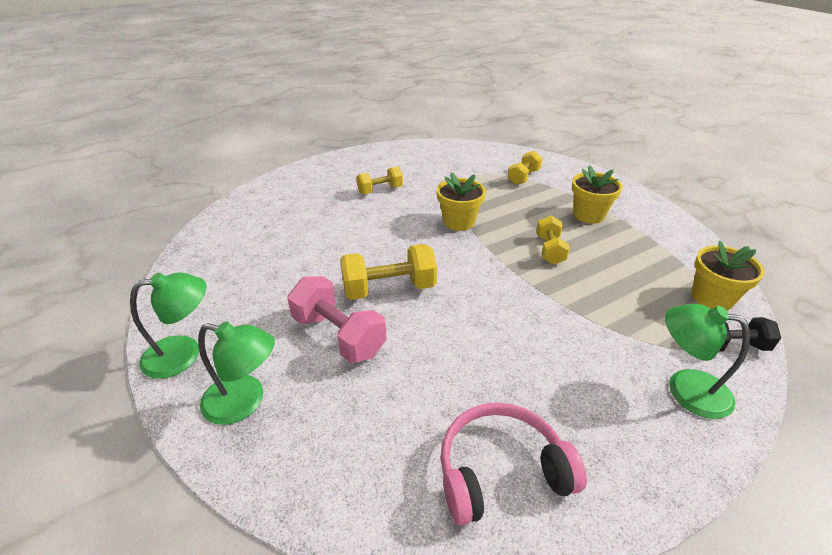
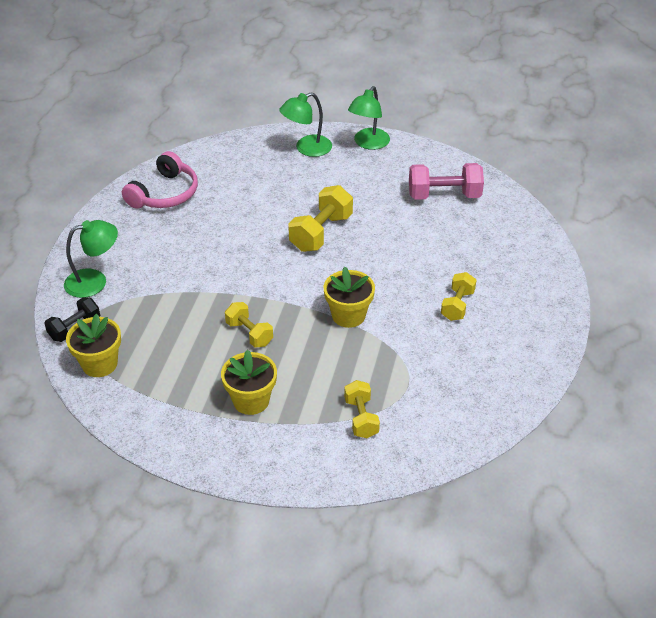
camera: 135 degrees right, 5 degrees up
pink dumbbell [287,276,386,363] -> pink dumbbell moved to [409,163,484,200]

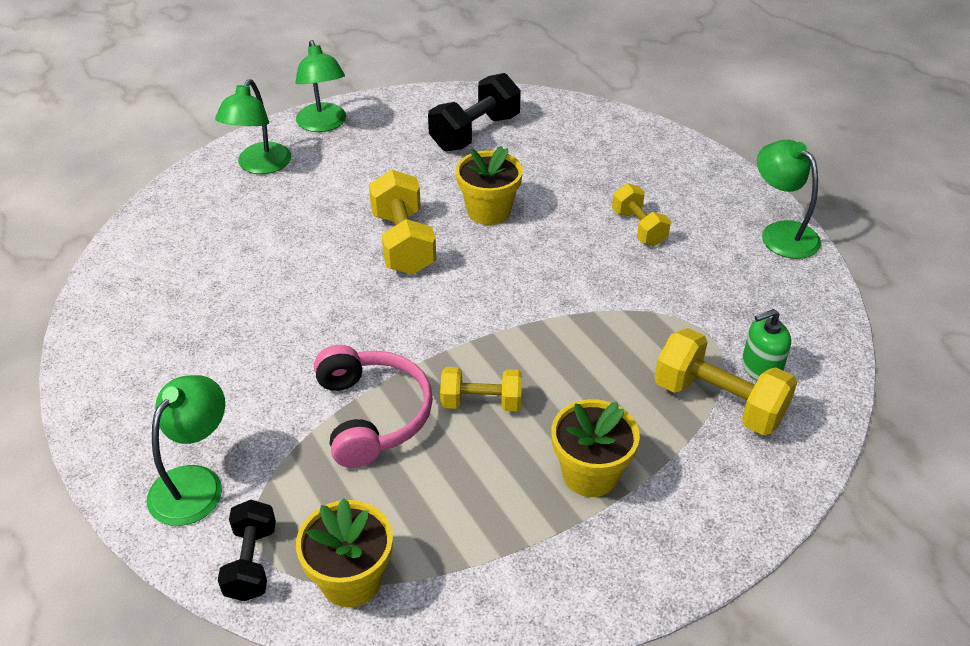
camera: 45 degrees left, 0 degrees up
pink headphones [122,151,198,209] -> pink headphones moved to [314,345,433,468]
yellow flower pot [323,267,375,328] -> yellow flower pot moved to [455,146,523,225]
yellow dumbbell [344,380,380,438] -> yellow dumbbell [654,328,797,435], size x1.58
pink dumbbell [409,163,484,200] -> black dumbbell [428,73,521,151]
none -> green soap dispenser [742,309,791,381]
none -> green lamp [757,140,821,259]

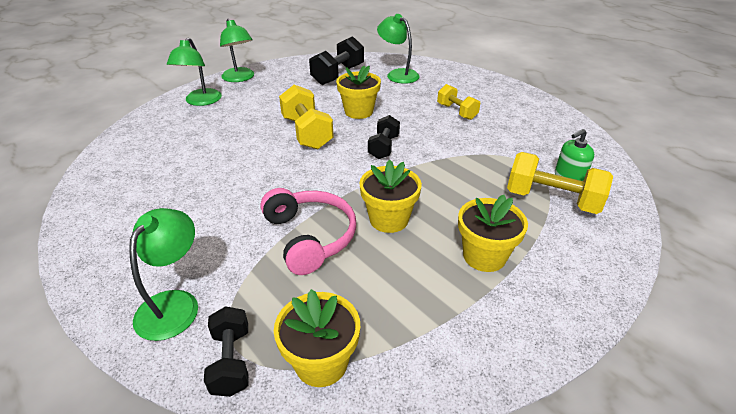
camera: 10 degrees left, 5 degrees down
yellow dumbbell [440,367,522,411] -> yellow flower pot [359,160,422,233]
green lamp [757,140,821,259] -> green lamp moved to [377,14,420,84]
none -> black dumbbell [368,115,400,159]

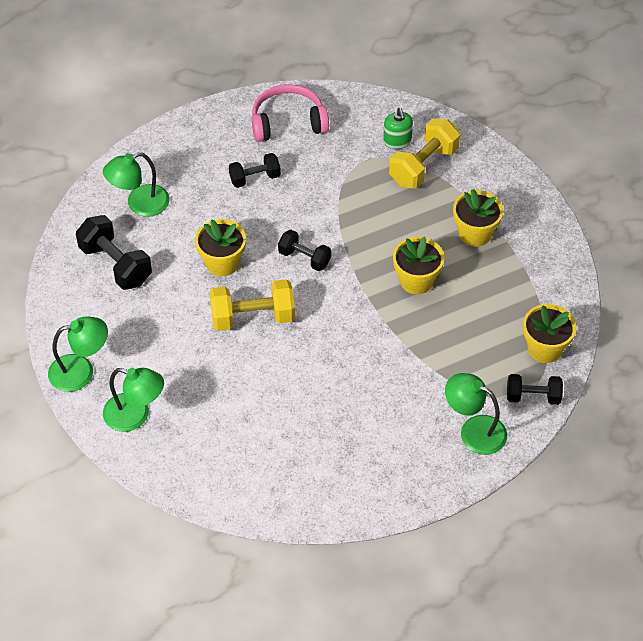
camera: 75 degrees left, 15 degrees up
pink headphones [260,188,356,275] -> pink headphones moved to [252,84,329,142]
yellow dumbbell [437,84,480,120] -> black dumbbell [229,153,281,188]

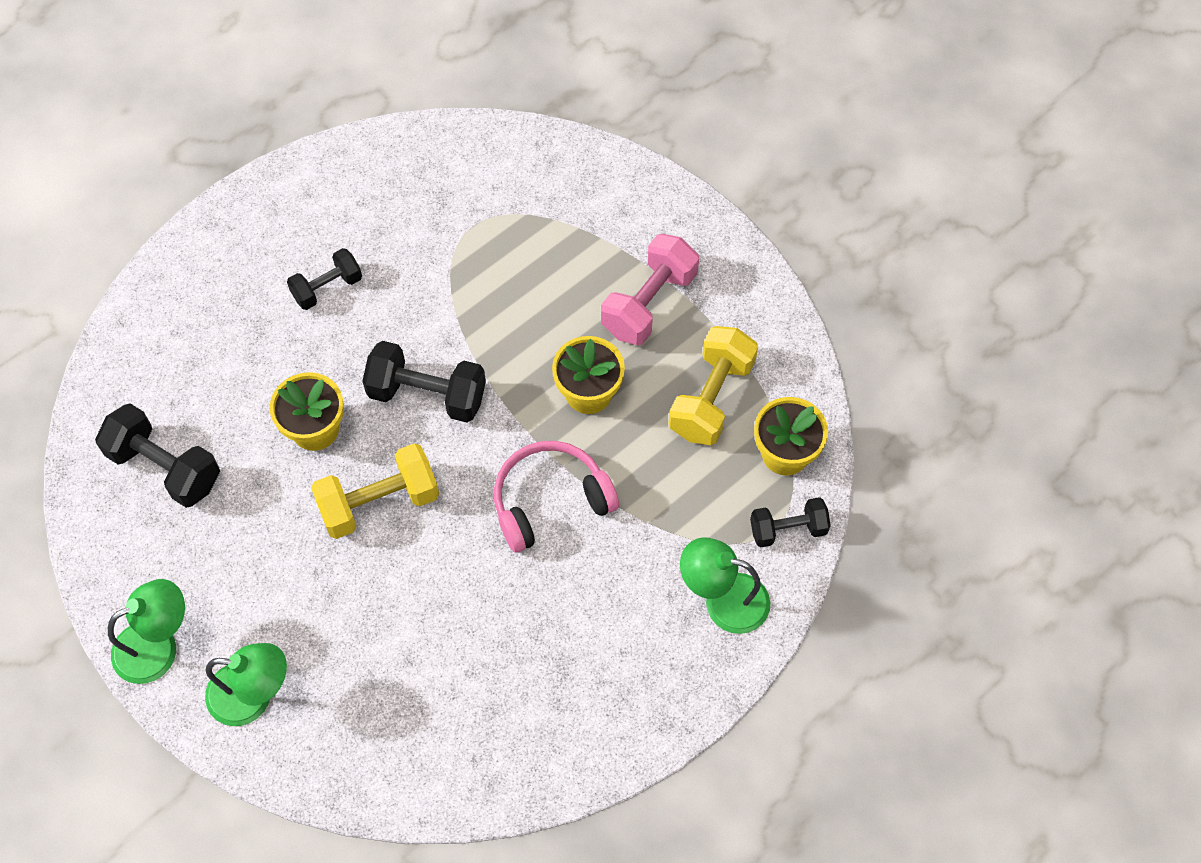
camera: 15 degrees left, 10 degrees up
green lamp [103,152,170,217] -> none
pink headphones [252,84,329,142] -> pink headphones moved to [494,441,619,553]
black dumbbell [278,230,331,271] -> black dumbbell [362,341,486,422], size x1.58
green soap dispenser [383,108,413,149] -> none
yellow dumbbell [389,118,460,189] -> yellow dumbbell moved to [669,326,758,445]
yellow flower pot [453,189,503,247] -> pink dumbbell [601,234,699,345]

